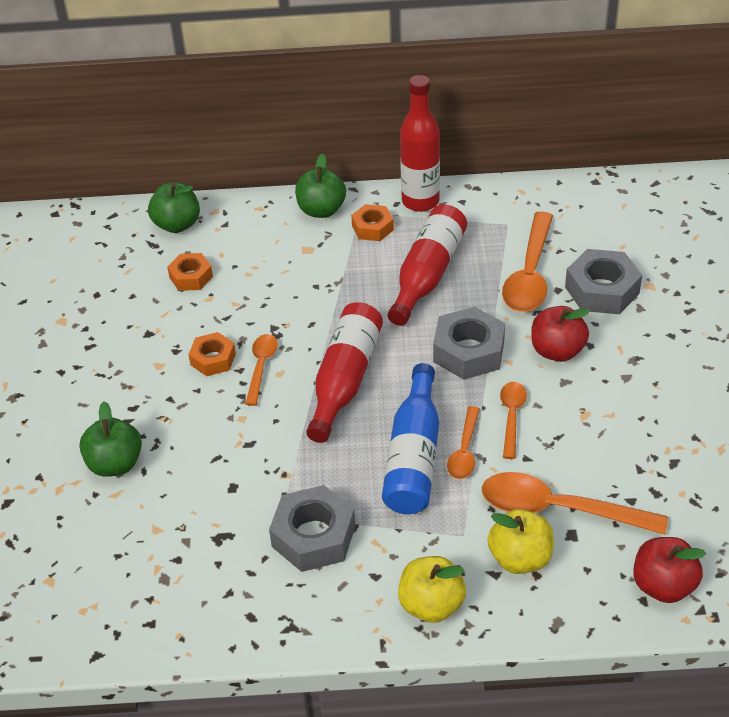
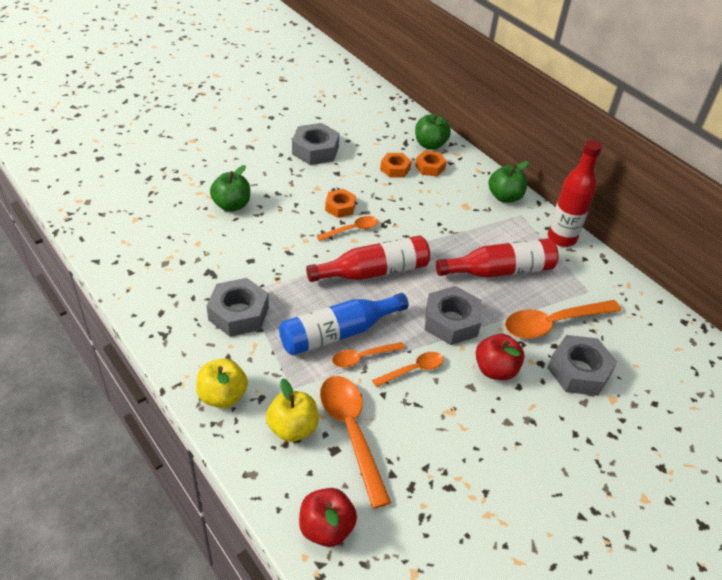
camera: 50 degrees right, 0 degrees up
orange nut [351,204,394,241] -> orange nut moved to [415,151,447,176]
none -> grey nut [292,123,340,165]

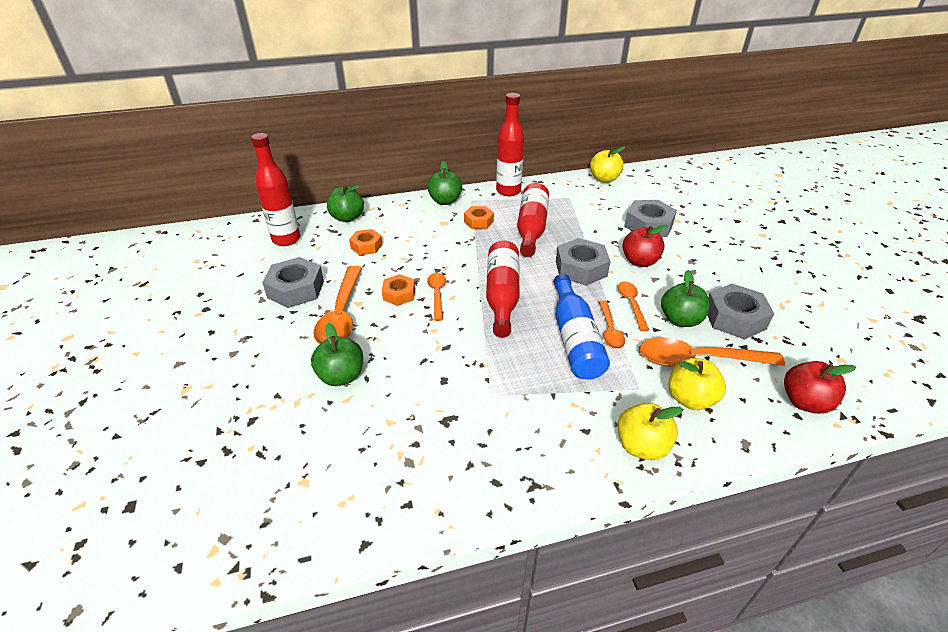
camera: 65 degrees left, 5 degrees down
grey nut [207,278,269,337] -> grey nut moved to [707,284,774,339]
orange nut [415,151,447,176] -> orange nut moved to [464,206,494,229]
orange spoon [505,300,621,339] -> orange spoon moved to [313,266,362,344]
none -> red bottle [251,133,300,246]
none -> yellow apple [590,147,625,183]
none -> green apple [661,270,710,327]

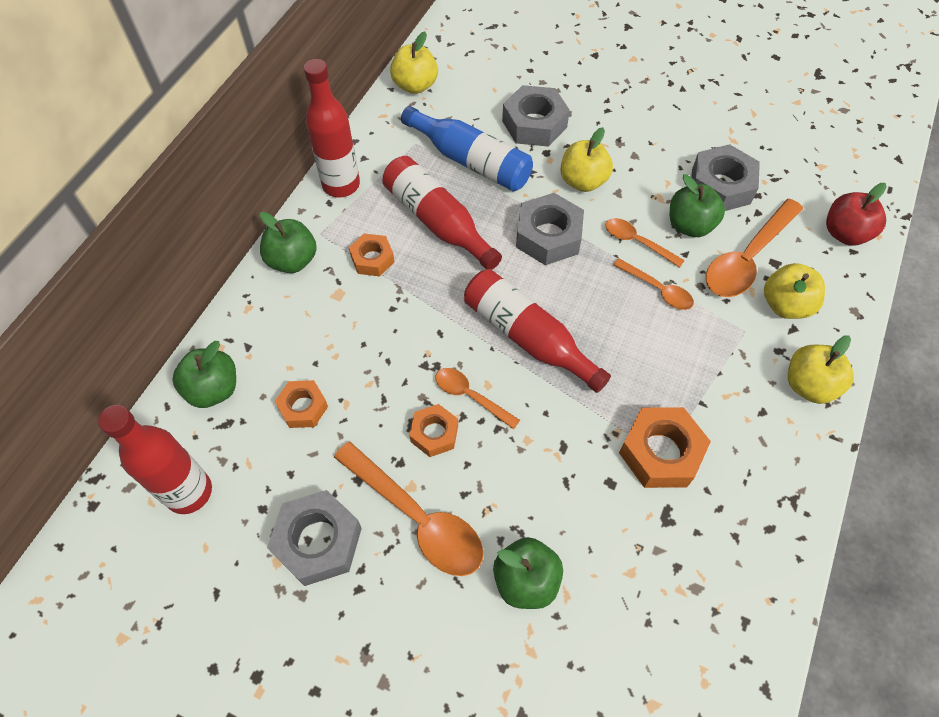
camera: 50 degrees left, 20 degrees up
blue bottle [554,274,610,380] -> blue bottle moved to [401,106,533,191]
red apple [622,225,668,267] -> yellow apple [560,127,613,192]
none -> orange nut [619,407,711,488]

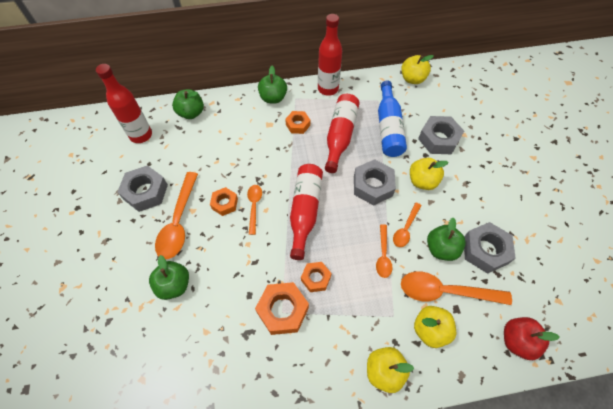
camera: 55 degrees right, 0 degrees up
orange nut [275,380,328,428] -> orange nut moved to [301,262,332,292]
orange spoon [605,218,685,268] -> orange spoon turned 150 degrees counterclockwise [393,202,422,247]

